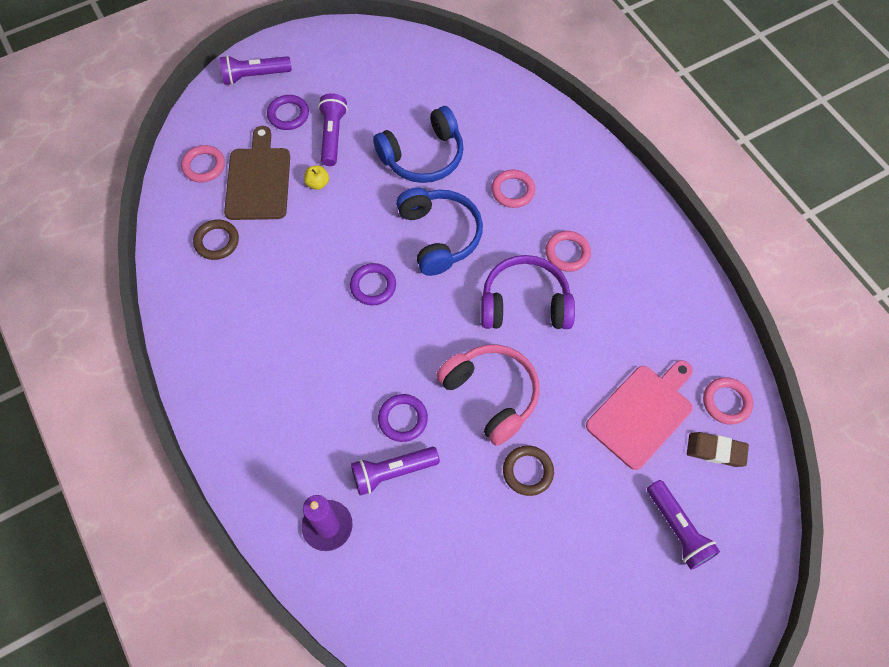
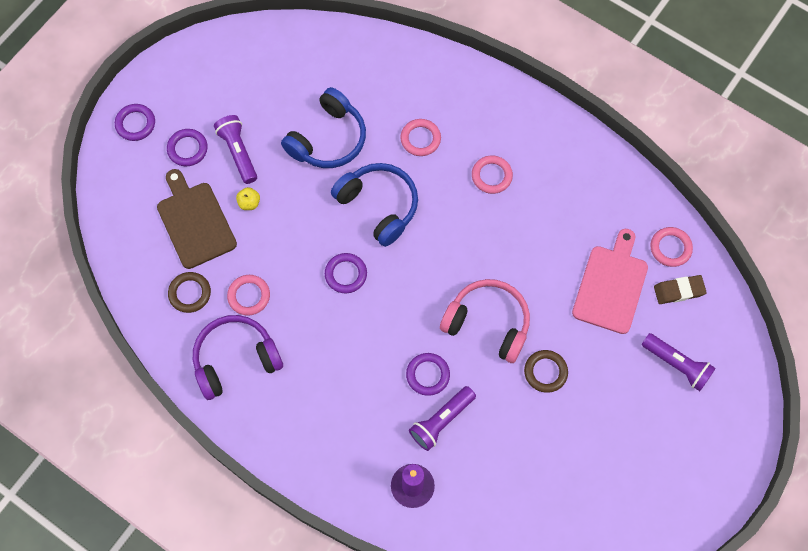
camera: 25 degrees left, 5 degrees up
pink ring [181,145,225,183] -> pink ring moved to [227,275,270,316]
purple flashlight [220,55,292,85] -> purple ring [115,104,155,141]
purple headphones [481,255,575,329] -> purple headphones moved to [193,315,283,400]

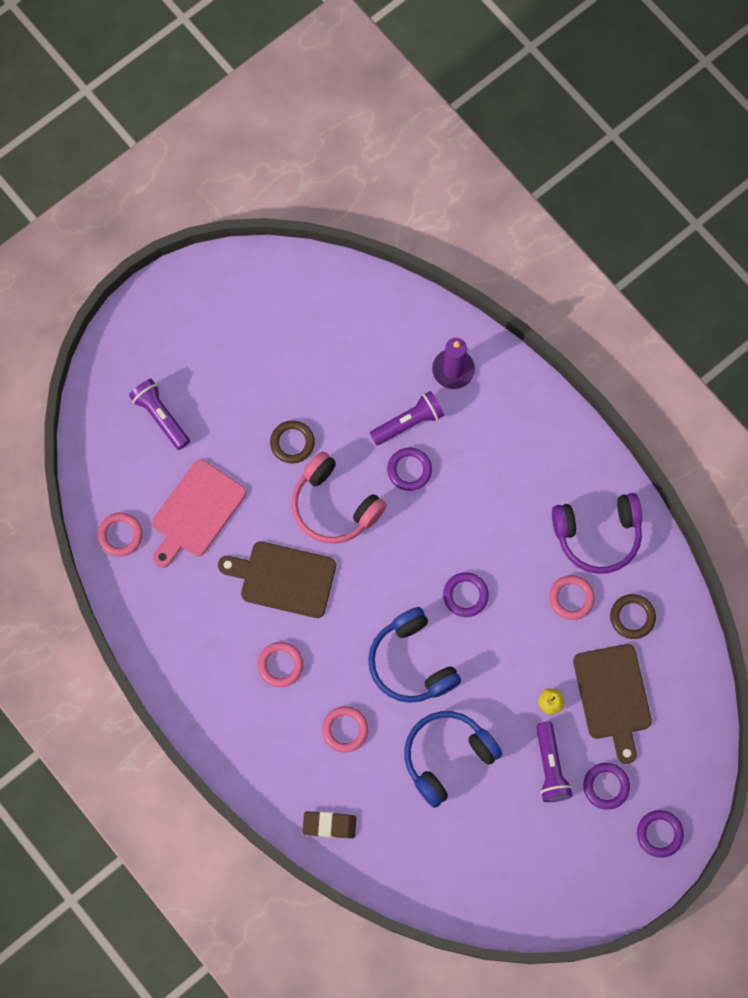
camera: 165 degrees left, 5 degrees up
brown eraser [654,275,707,304] -> brown eraser moved to [302,811,356,839]
none -> brown cutting board [218,541,336,618]

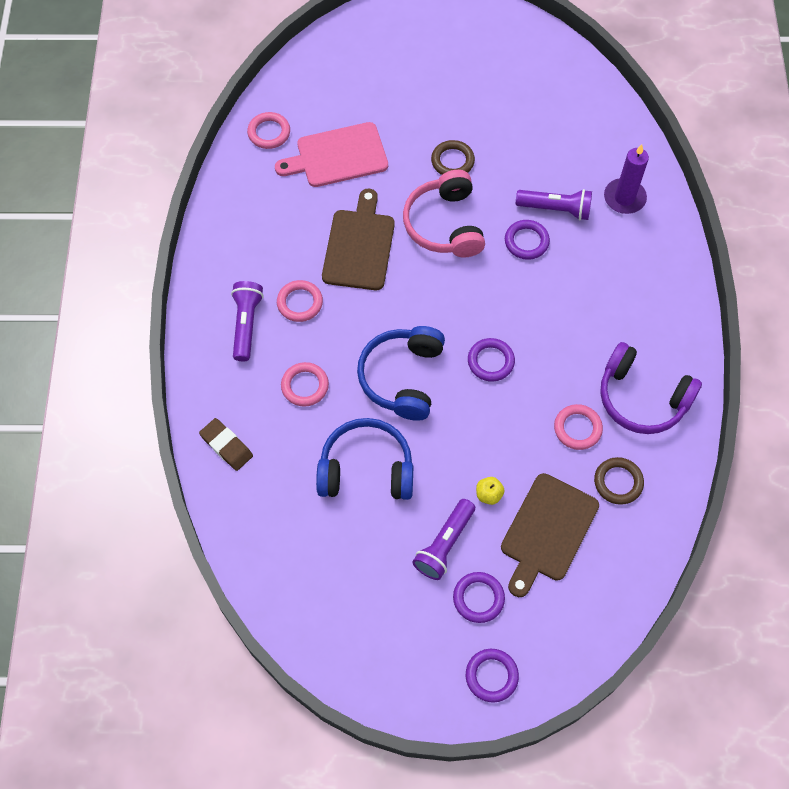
camera: 40 degrees right, 10 degrees down
purple flashlight [129,379,190,450] -> purple flashlight moved to [231,281,264,361]
brown cutting board [218,541,336,618] -> brown cutting board turned 45 degrees clockwise [322,189,395,290]

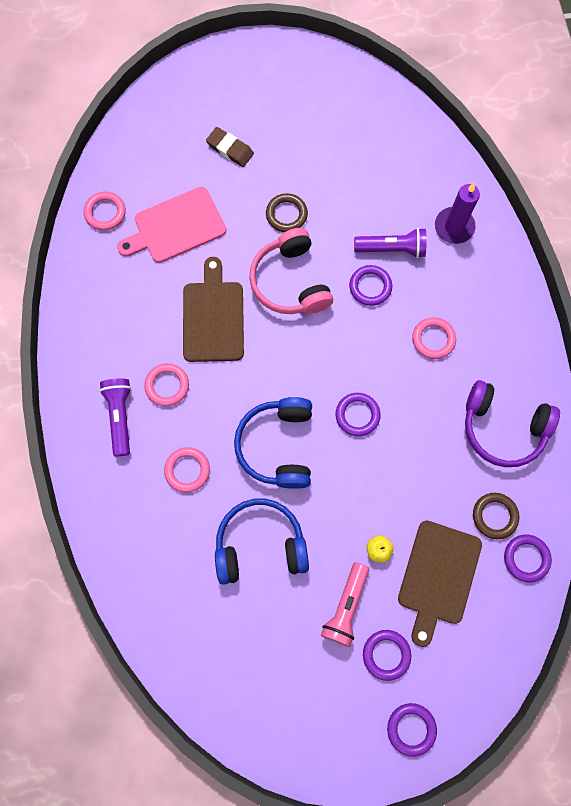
camera: 10 degrees left, 10 degrees up
brown eraser [199,418,253,471] -> brown eraser moved to [206,127,254,167]
purple flashlight [412,499,475,580] -> pink flashlight [321,562,369,647]
pink ring [554,404,603,450] -> pink ring moved to [412,317,456,359]
none -> purple ring [504,535,552,582]

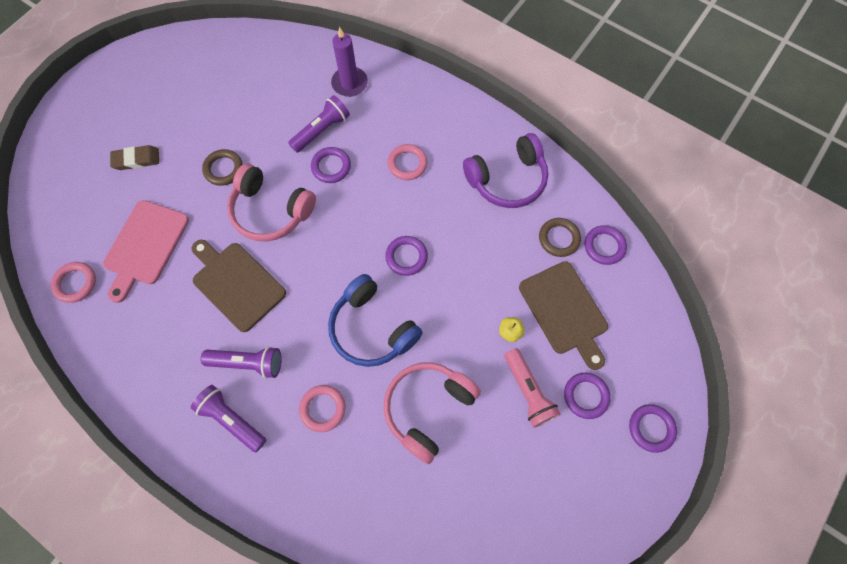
camera: 45 degrees left, 5 degrees down
pink ring [144,363,189,406] -> purple flashlight [201,346,282,379]
blue headphones [215,499,309,585] -> pink headphones [384,363,481,464]

